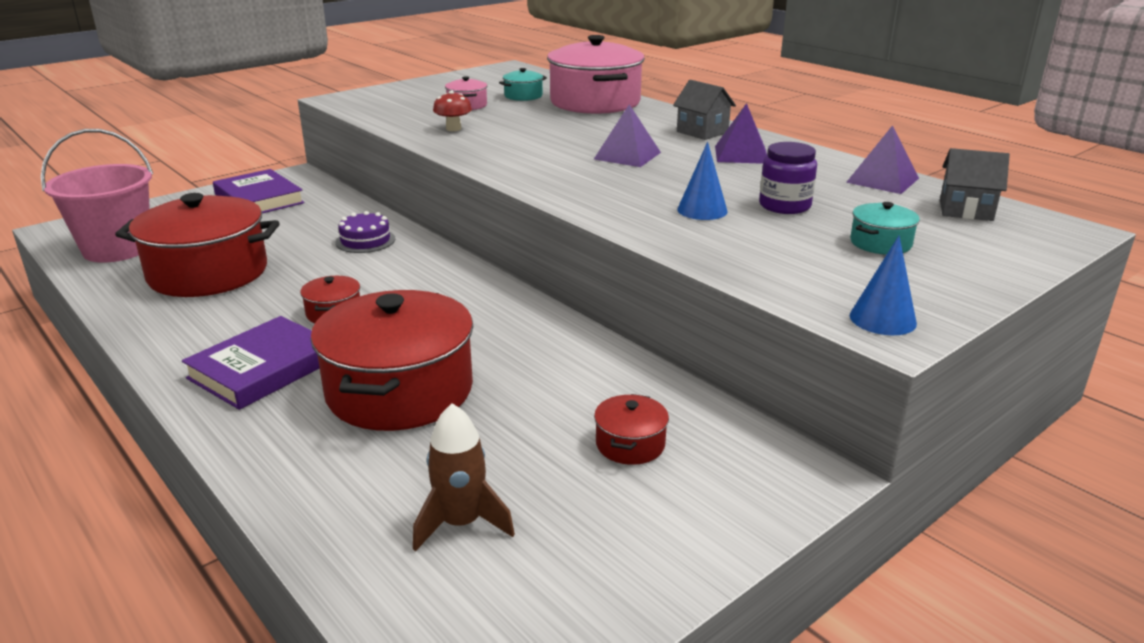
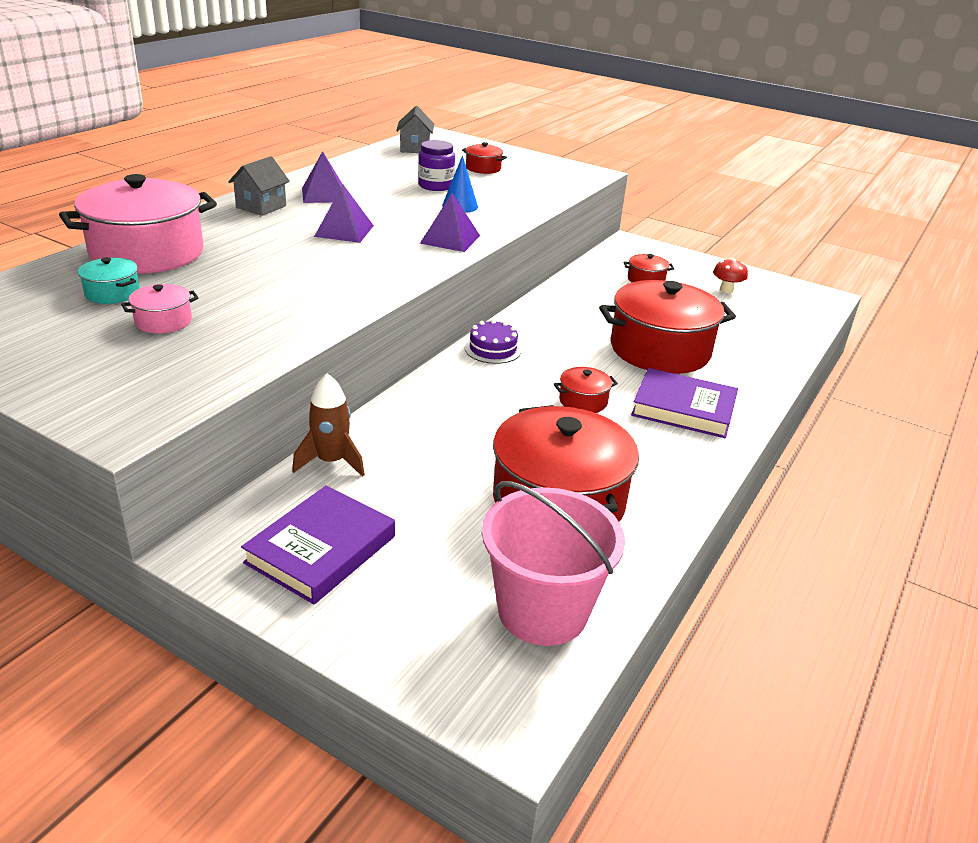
camera: 110 degrees left, 5 degrees up
purple cake [335,211,395,253] -> purple cake moved to [465,319,522,364]
brown rocket [413,403,515,552] -> brown rocket moved to [292,373,365,477]
red mushroom [433,91,472,131] -> red mushroom moved to [713,258,748,293]
purple pyramid [846,125,919,194] -> purple pyramid moved to [420,193,480,252]
turquoise pot [850,202,920,255] -> red pot [462,142,507,174]
blue cone [850,236,917,335] -> none

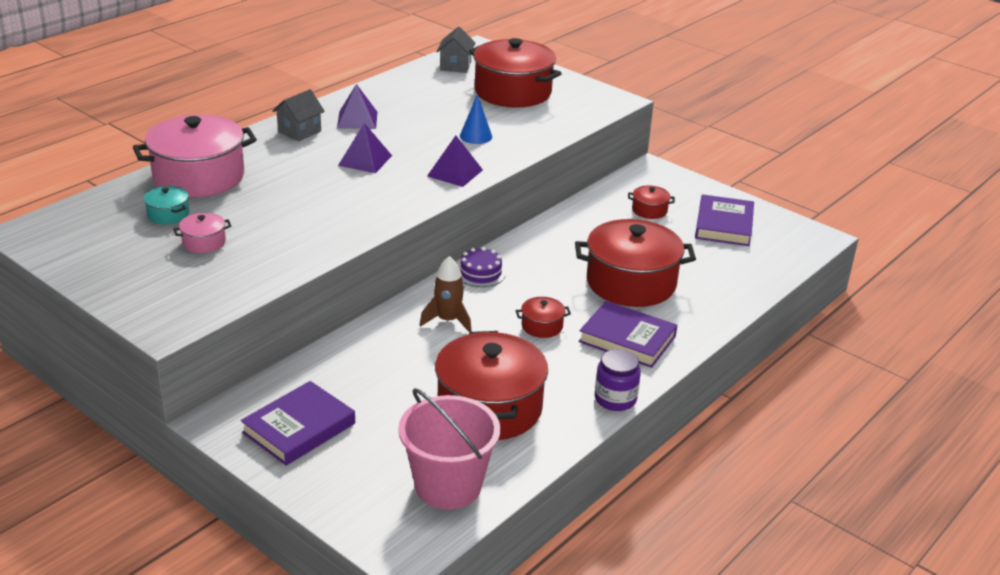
camera: 10 degrees right, 0 degrees up
brown rocket [292,373,365,477] -> brown rocket moved to [420,256,472,332]
purple jar [418,140,455,191] -> purple jar moved to [595,349,641,411]
red pot [462,142,507,174] -> red pot [469,38,562,108], size x2.30
red mushroom [713,258,748,293] -> purple book [695,194,754,246]

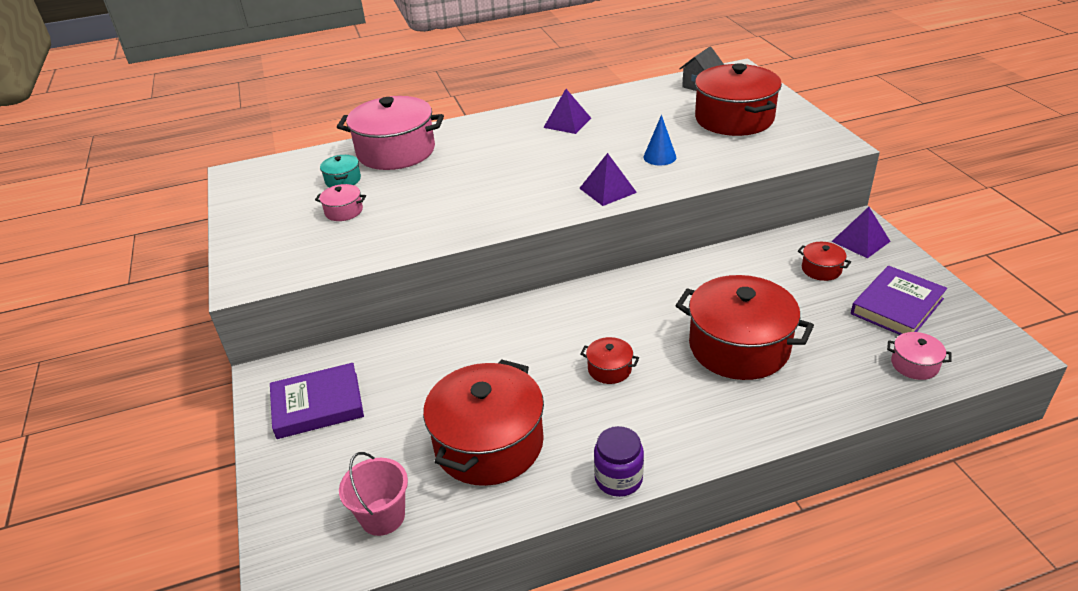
camera: 35 degrees right, 5 degrees up
grey house [272,89,325,141] -> none
purple pyramid [338,123,392,173] -> purple pyramid moved to [831,207,891,258]
pink bucket [398,388,500,510] -> pink bucket [339,452,408,536], size x0.64
brown rocket [420,256,472,332] -> none
purple cake [458,247,506,287] -> none
purple book [578,301,678,368] -> none
none -> pink pot [887,332,952,380]

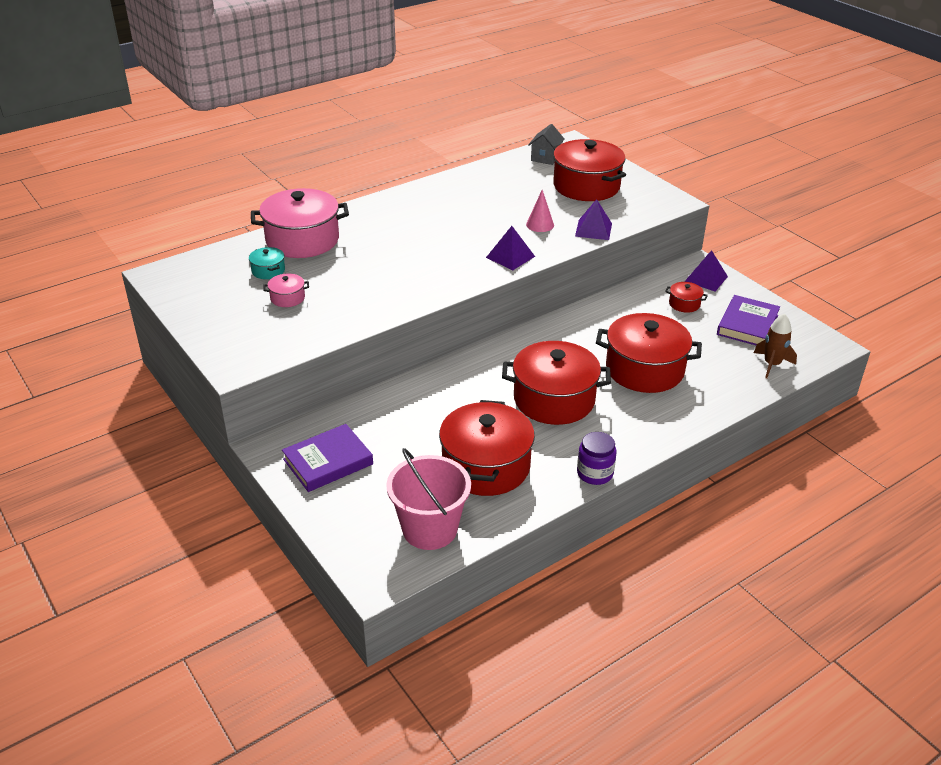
camera: 20 degrees left, 0 degrees up
pink bucket [339,452,408,536] -> pink bucket [386,448,471,550], size x1.56
purple pyramid [543,89,591,134] -> purple pyramid moved to [575,199,612,240]
red pot [581,337,639,384] -> red pot [502,341,611,425], size x2.30
blue cone [643,115,676,165] -> pink cone [526,190,554,232]
pink pot [887,332,952,380] -> brown rocket [754,314,797,378]

